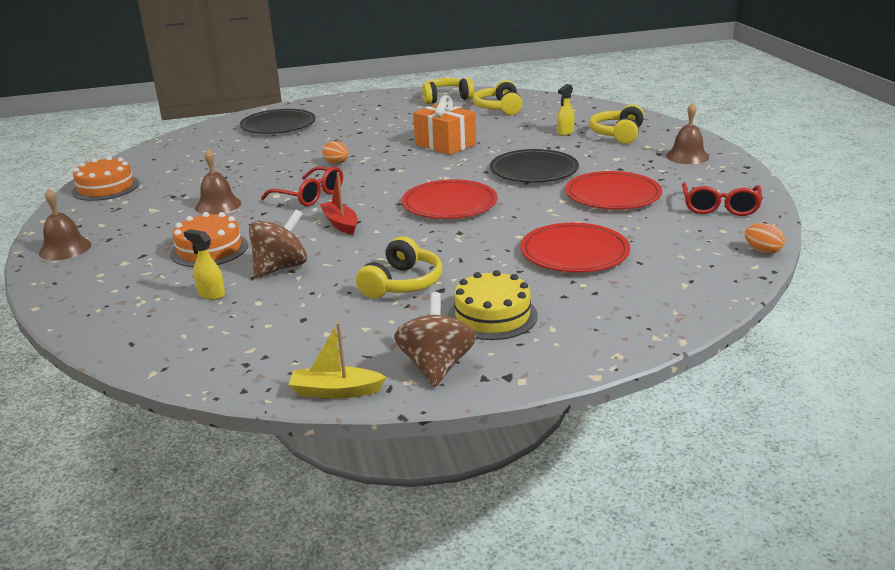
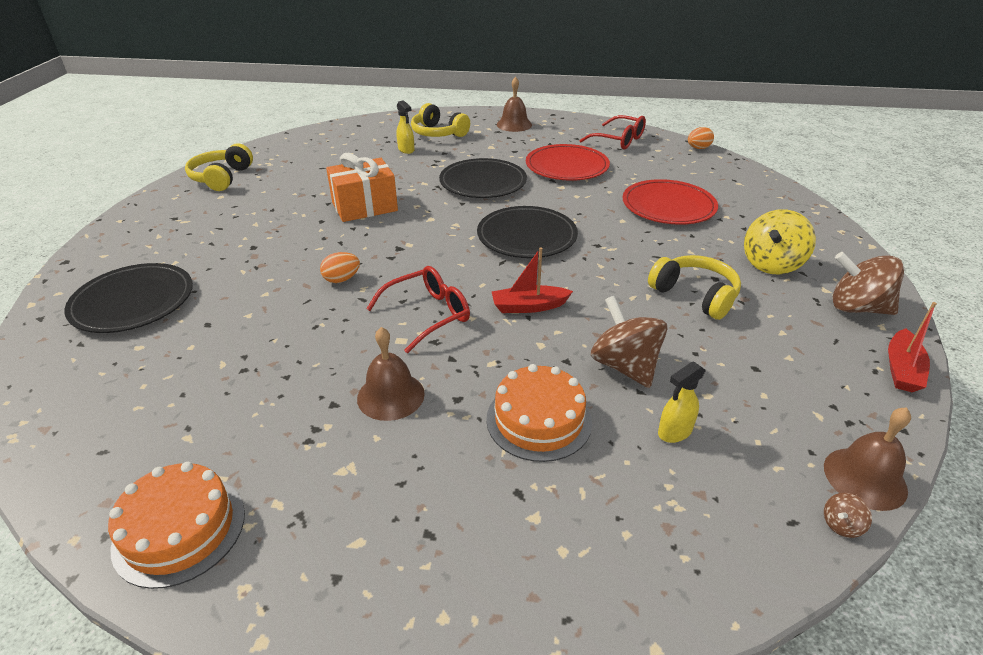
camera: 70 degrees left, 10 degrees up
brown bell [39,188,91,260] -> brown bell moved to [824,407,911,511]
yellow boat [288,322,386,399] -> red boat [888,302,937,392]
red plate [402,179,498,219] -> black plate [477,206,578,258]
yellow cake [448,270,538,340] -> yellow spinning top [744,209,816,274]
yellow headphones [473,80,523,115] -> none
none -> brown spinning top [824,493,872,538]

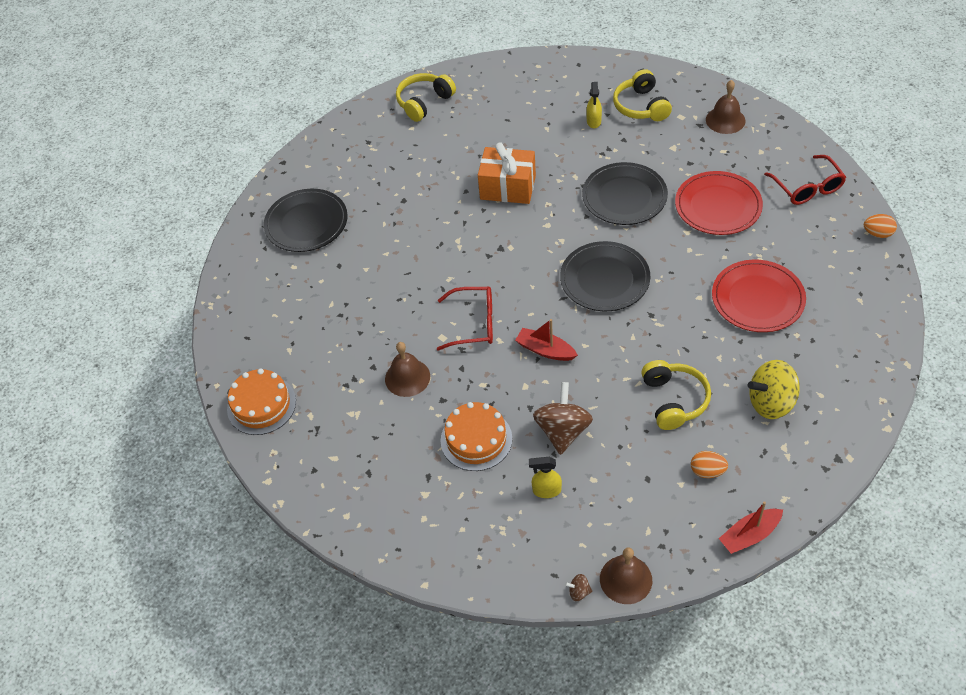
camera: 40 degrees right, 15 degrees up
orange egg [320,252,360,283] -> orange egg moved to [691,451,728,478]
brown spinning top [832,252,904,315] -> none

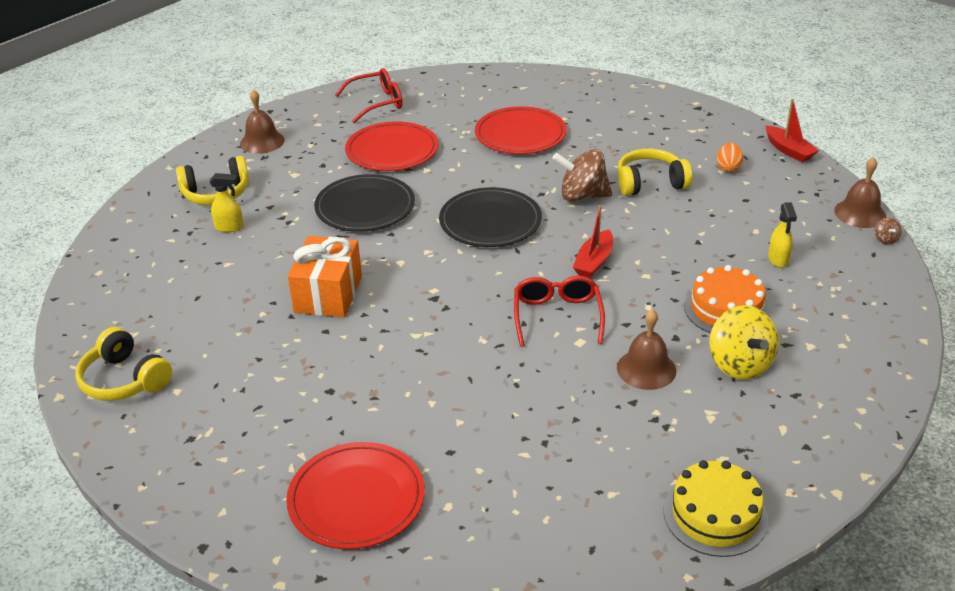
camera: 95 degrees left, 15 degrees down
orange cake [227,369,296,435] -> yellow cake [663,460,768,557]
black plate [264,189,348,252] -> red plate [286,442,425,549]
brown spinning top [533,382,593,455] -> brown spinning top moved to [552,149,612,202]
yellow spinning top [748,360,800,419] -> yellow spinning top moved to [709,305,779,380]
orange egg [864,214,897,238] -> none

